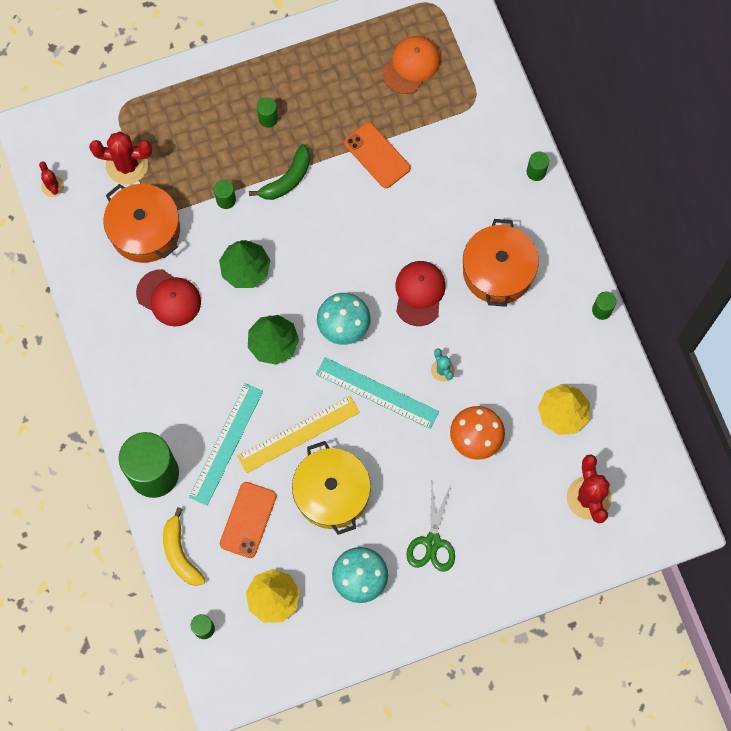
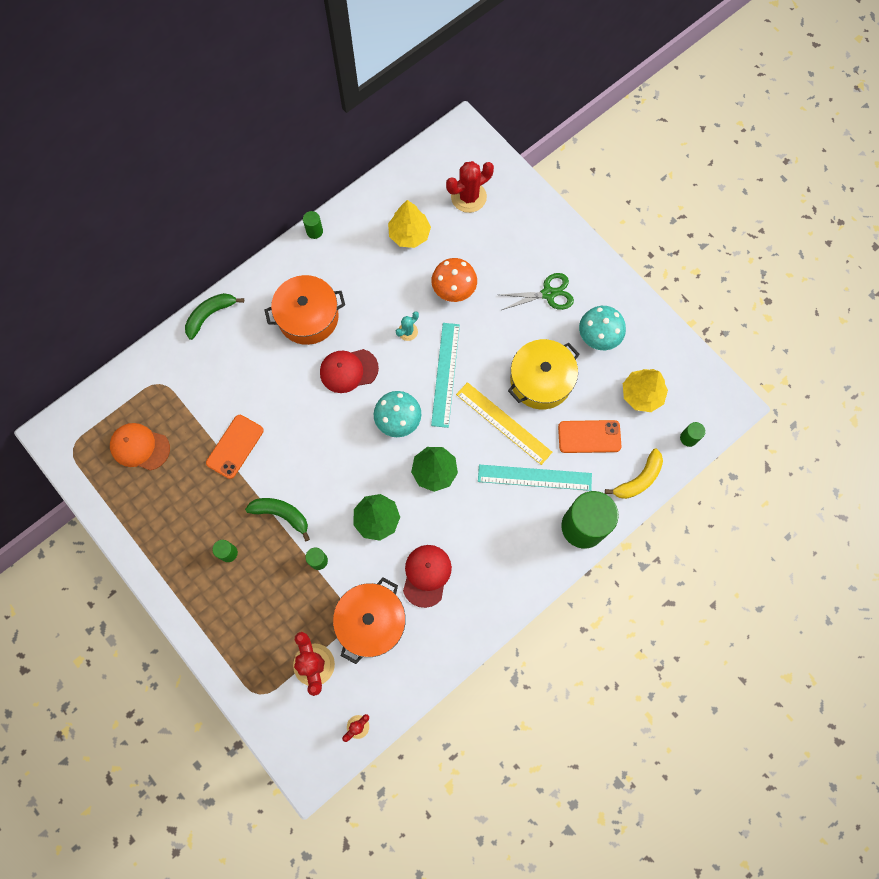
camera: 110 degrees left, 0 degrees up
green cylinder [526,151,549,181] -> green banana [185,293,244,340]

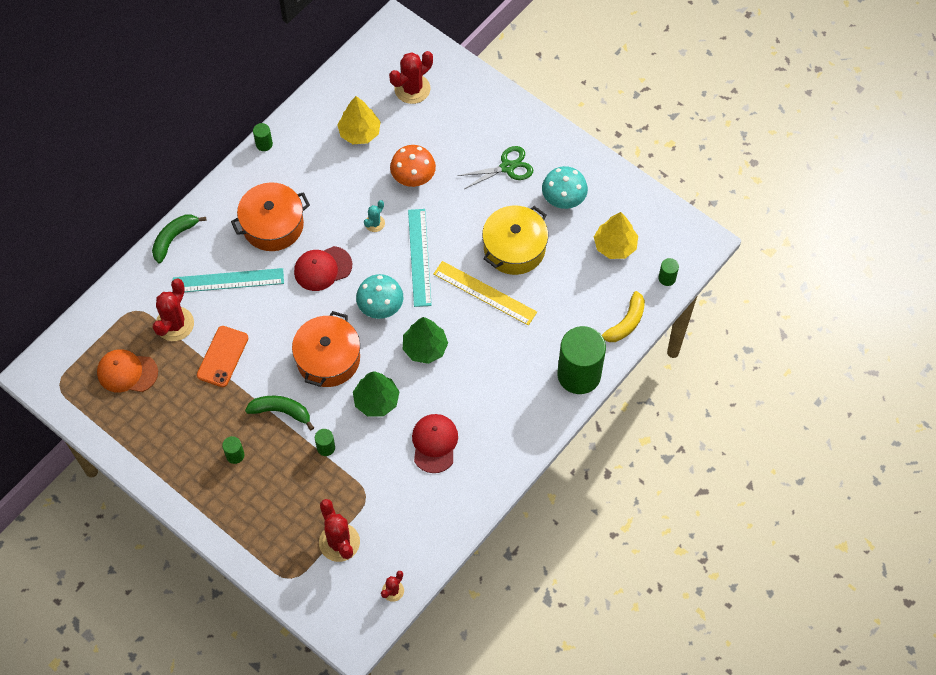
camera: 10 degrees left, 10 degrees down
orange pot [333,578,406,664] -> orange pot moved to [292,311,360,387]
turquoise ruler [478,465,592,491] -> turquoise ruler moved to [173,268,284,292]
orange phone [558,420,621,453] -> none
none -> red cactus [153,279,194,341]

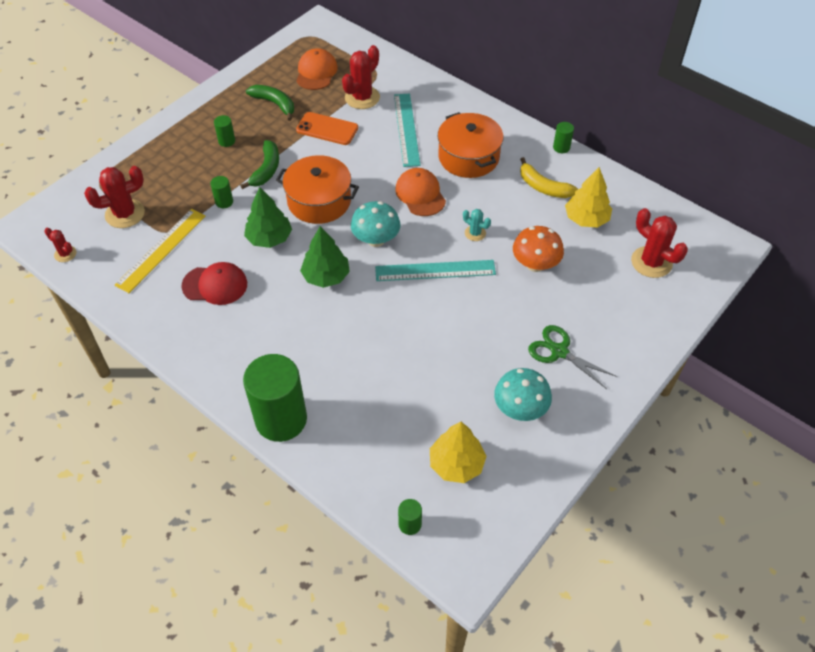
camera: 90 degrees right, 10 degrees down
green banana [152,215,207,264] -> green banana moved to [246,85,294,121]
red cactus [153,279,194,341] -> red cactus turned 75 degrees counterclockwise [342,45,380,109]
red cap [294,246,352,291] -> orange cap [396,168,446,216]
yellow ruler [434,261,537,326] -> yellow ruler moved to [115,209,205,293]
green scissors [457,146,533,190] -> green scissors turned 150 degrees clockwise [528,325,617,389]
yellow pot [482,206,548,275] -> none
yellow banana [602,291,645,342] -> yellow banana moved to [520,157,578,198]

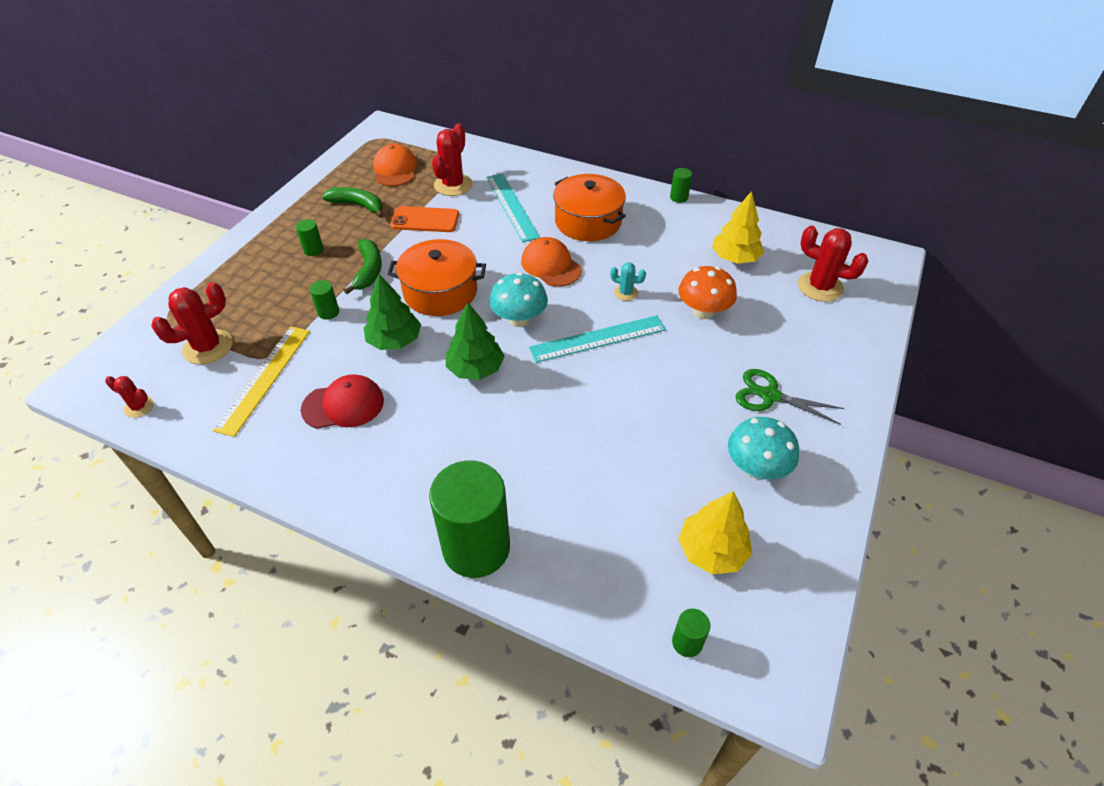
camera: 15 degrees left, 5 degrees down
yellow banana [520,157,578,198] -> none

